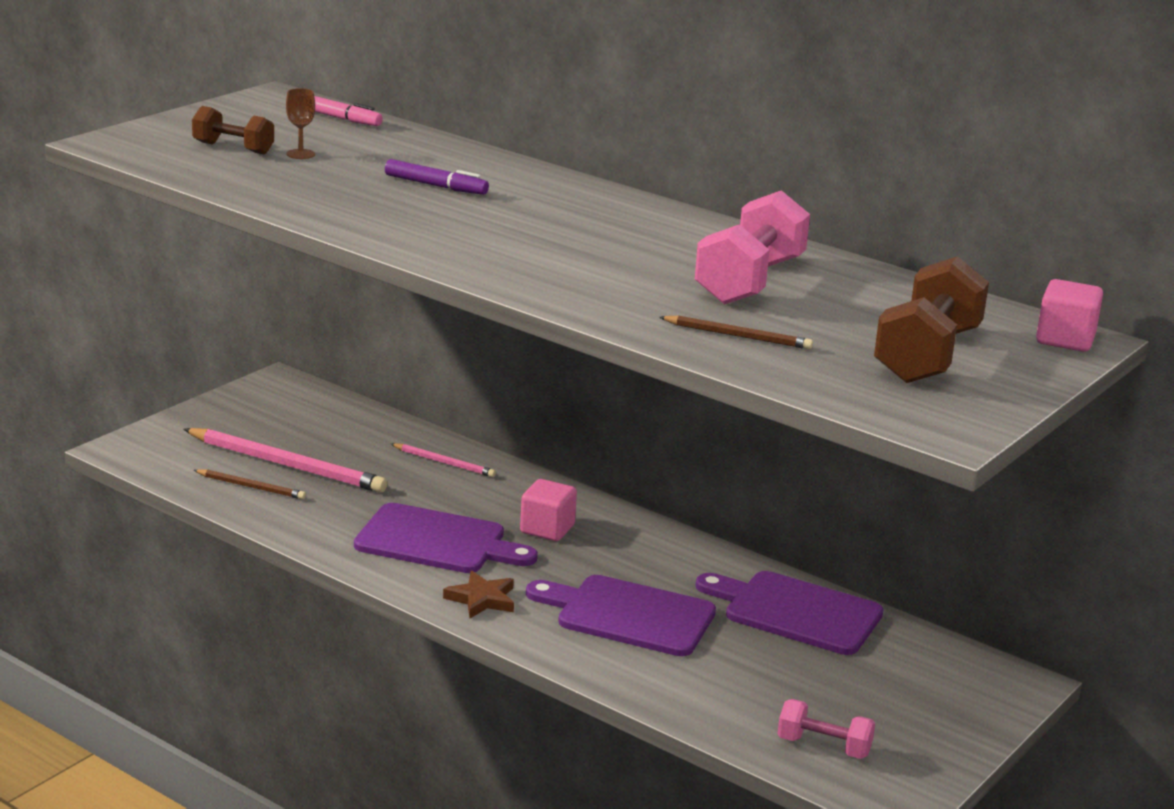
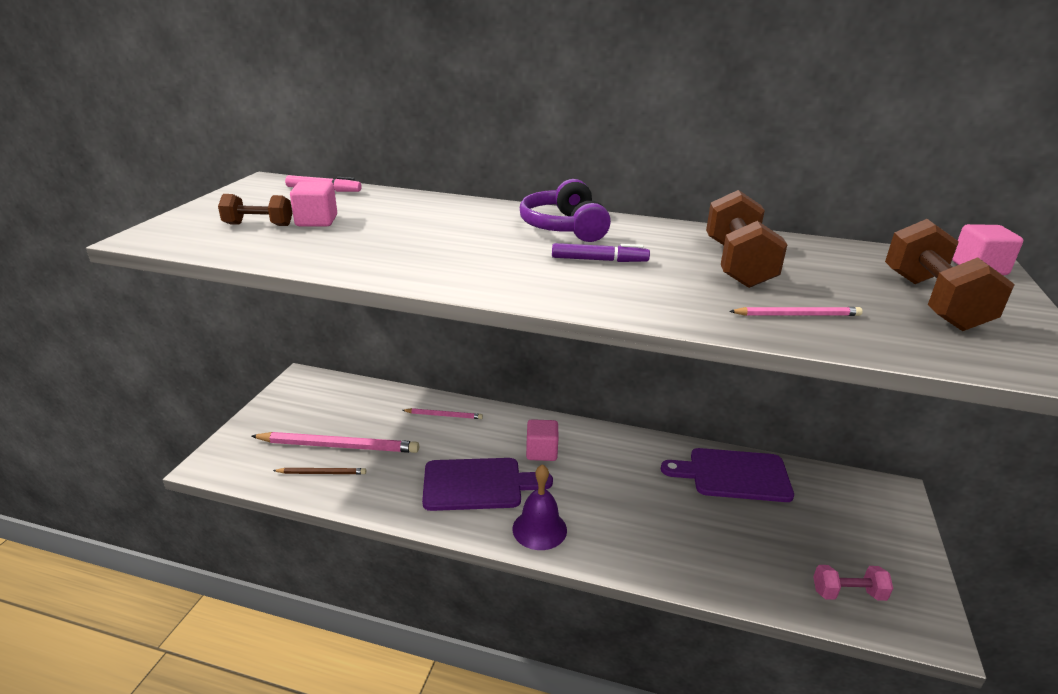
camera: 20 degrees left, 5 degrees up
brown goblet [286,88,315,159] -> pink cube [290,181,337,227]
purple marker [385,159,489,195] -> purple marker moved to [552,243,650,262]
brown star [443,571,514,618] -> purple bell [513,464,567,550]
purple cutting board [526,575,716,656] -> none
brown pencil [659,316,813,349] -> pink pencil [729,307,863,316]
pink dumbbell [695,190,810,305] -> brown dumbbell [706,190,788,288]
none -> purple headphones [520,179,611,242]

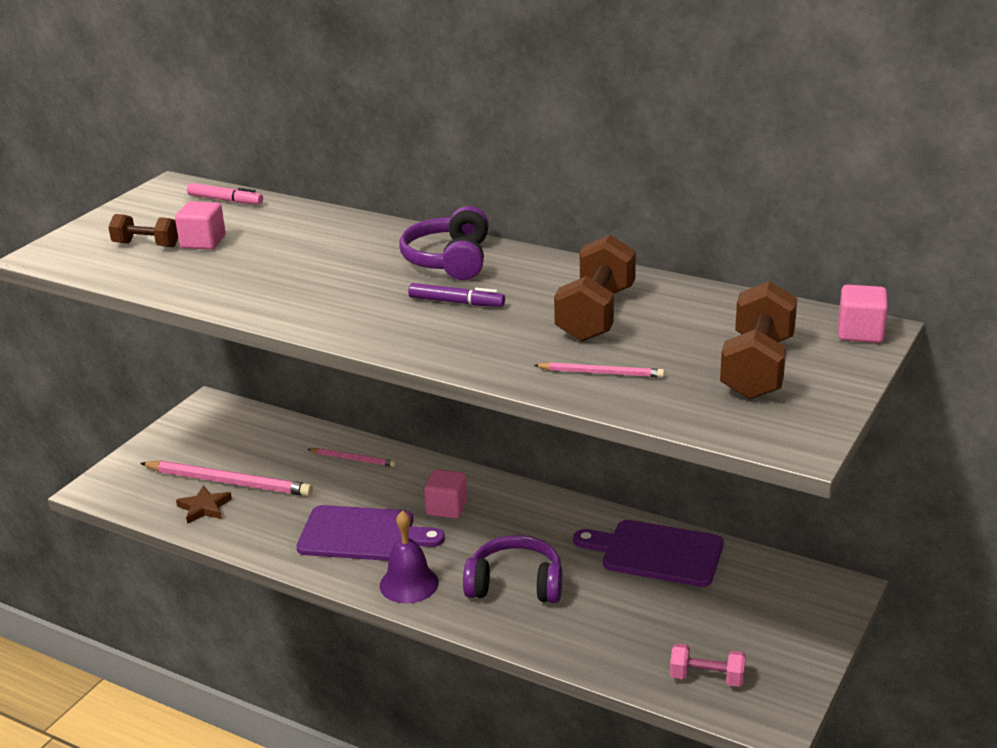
camera: 15 degrees right, 0 degrees up
brown pencil [273,468,366,474] -> brown star [176,485,232,524]
none -> purple headphones [463,535,562,603]

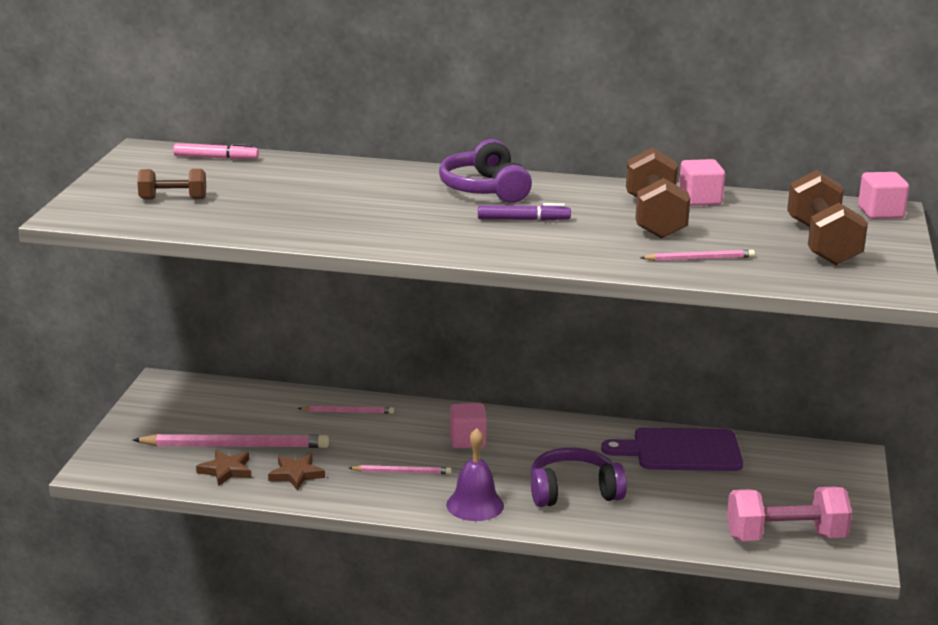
camera: 20 degrees left, 5 degrees down
pink cube [175,201,226,250] -> pink cube moved to [679,159,725,206]
purple cutting board [296,505,445,561] -> pink pencil [349,465,452,474]
pink dumbbell [670,643,746,687] -> pink dumbbell [727,487,852,541], size x1.73
none -> brown star [268,454,325,490]

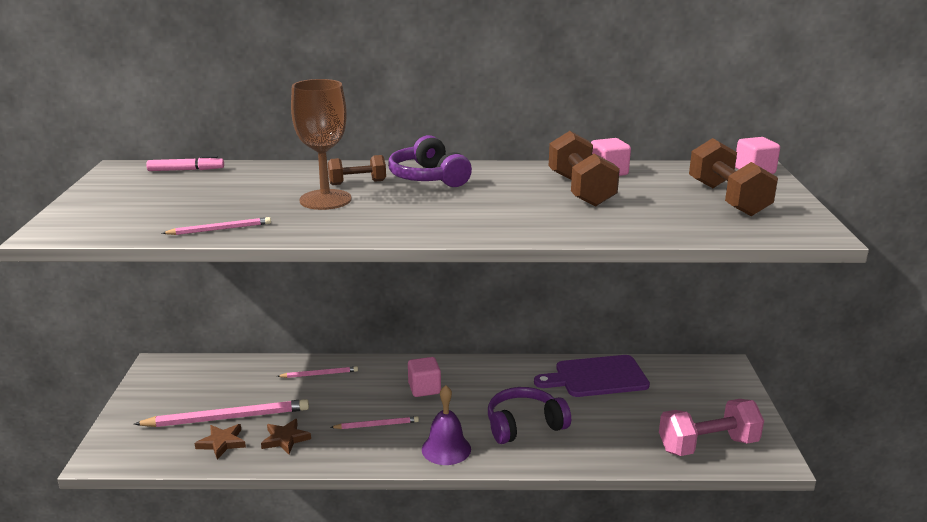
camera: 10 degrees left, 0 degrees up
brown dumbbell [137,169,206,200] -> brown dumbbell moved to [328,155,386,185]
purple marker [478,203,571,221] -> none
pink pencil [640,250,755,261] -> pink pencil moved to [162,217,271,235]
none -> brown goblet [291,79,351,210]

